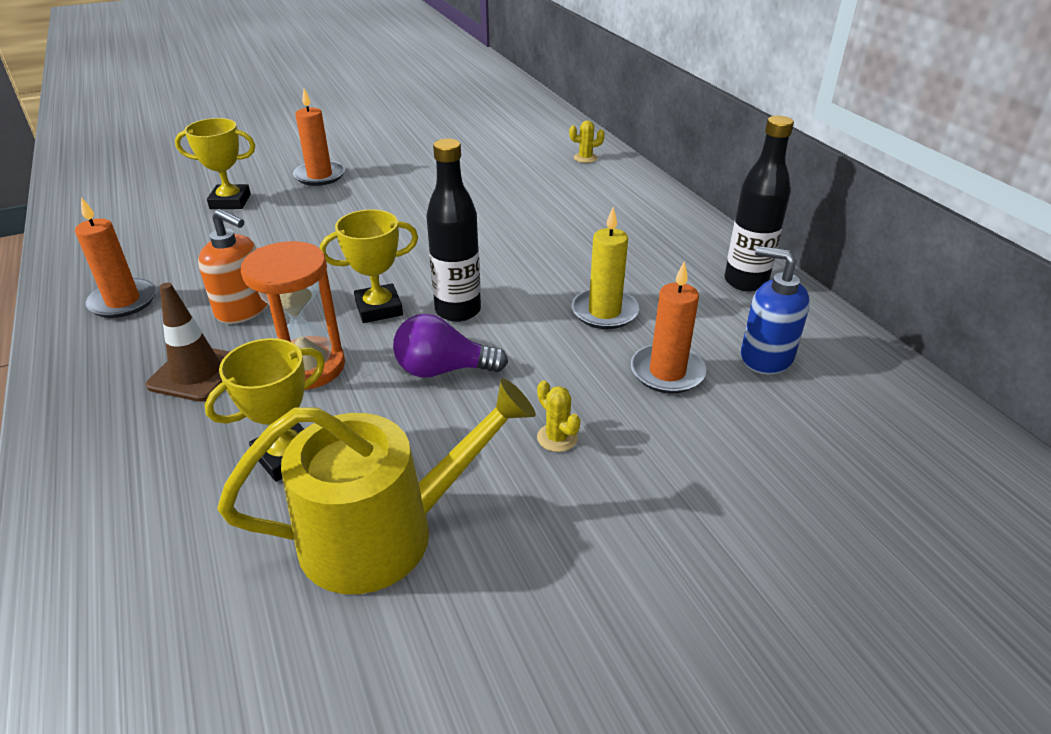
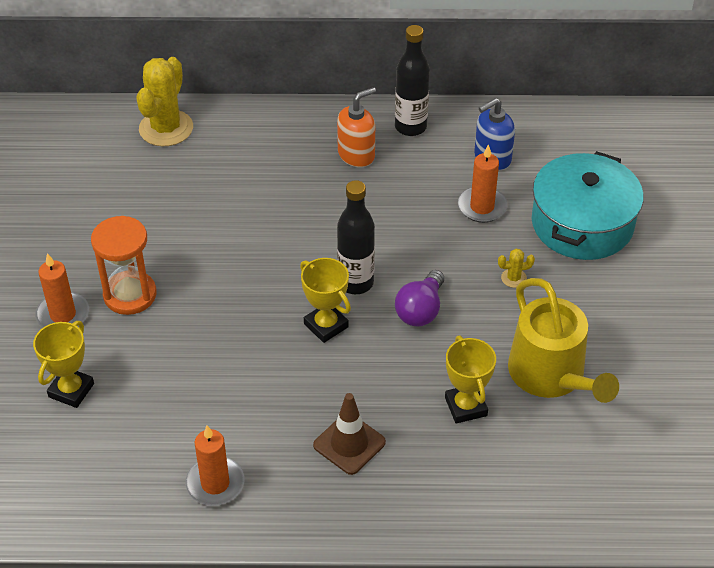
camera: 65 degrees left, 10 degrees up
orange soap dispenser [198,209,268,324] -> orange soap dispenser moved to [337,87,376,167]
yellow watering can [218,378,536,594] -> yellow watering can turned 150 degrees clockwise [508,278,619,403]
orange hourglass [241,241,345,390] -> orange hourglass moved to [91,216,156,315]
yellow trophy [320,209,418,323] -> yellow trophy turned 45 degrees counterclockwise [300,258,351,343]
yellow cactus [569,120,605,163] -> yellow cactus [136,57,193,146], size x2.34
yellow candle [571,207,639,329] -> none
none -> turquoise pot [532,151,644,260]

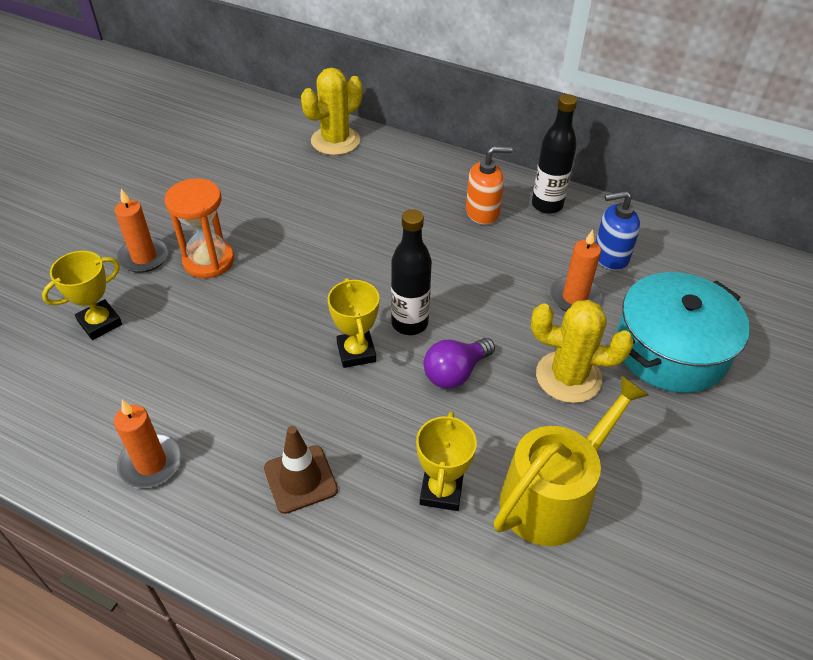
camera: 25 degrees right, 0 degrees up
yellow cactus [498,249,535,288] -> yellow cactus [531,300,634,403], size x2.34
yellow watering can [508,278,619,403] -> yellow watering can turned 135 degrees counterclockwise [494,375,649,546]

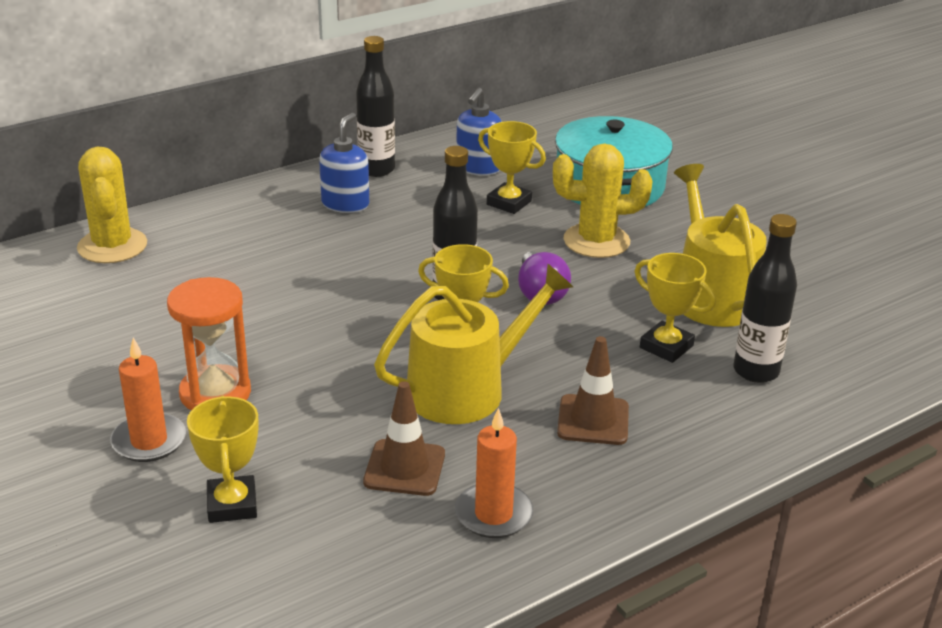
camera: 60 degrees left, 15 degrees down
orange soap dispenser [466,146,512,225] -> blue soap dispenser [319,113,369,213]
yellow cactus [531,300,634,403] -> yellow cactus turned 45 degrees clockwise [553,143,653,258]
orange candle [550,230,602,311] -> yellow trophy [478,121,546,214]
none -> brown traffic cone [363,381,445,496]
none -> yellow watering can [374,264,573,424]
none -> black bottle [734,214,797,383]

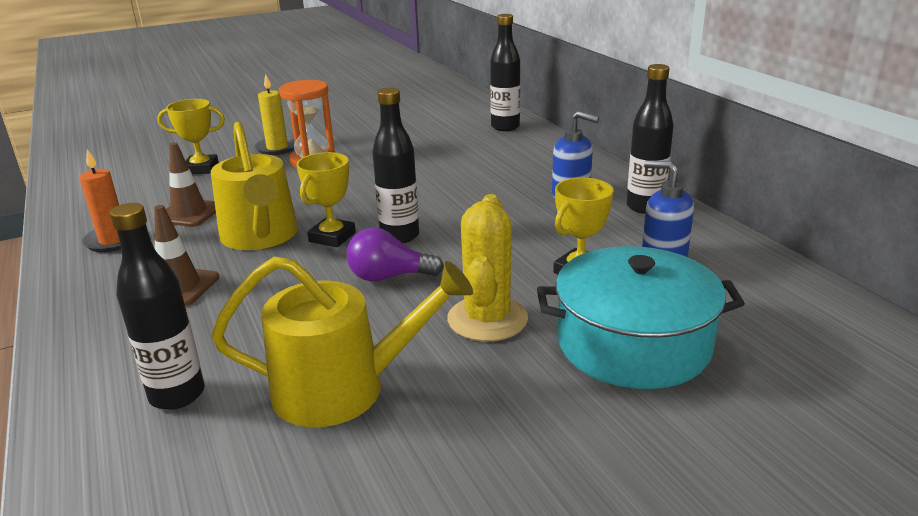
camera: 100 degrees right, 5 degrees down
yellow cactus [77,146,147,263] -> black bottle [490,14,520,131]
orange candle [110,338,186,462] -> yellow candle [254,74,295,155]
yellow trophy [635,253,716,363] -> none

